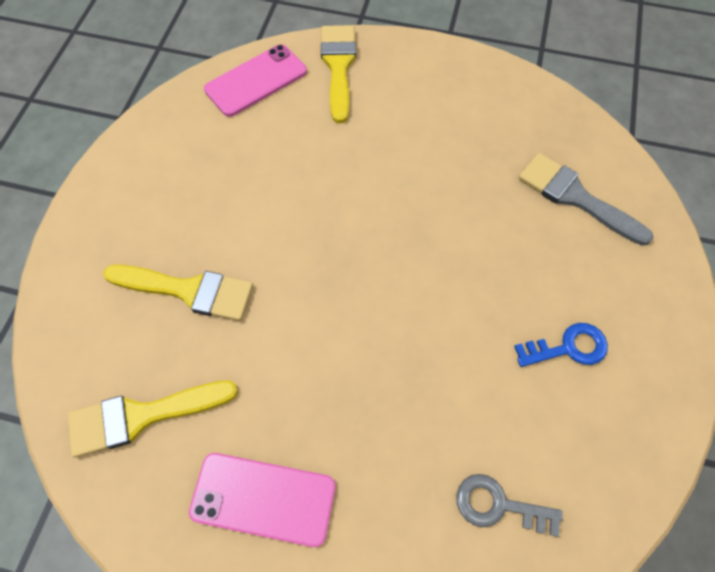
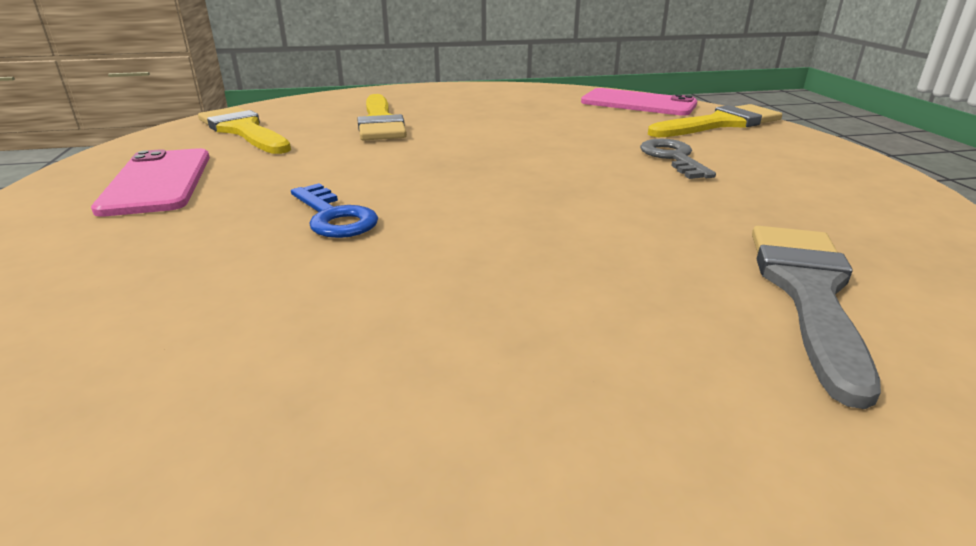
camera: 65 degrees right, 35 degrees down
grey key [456,474,563,537] -> grey key moved to [640,139,716,179]
blue key [514,323,608,367] -> blue key moved to [291,183,378,238]

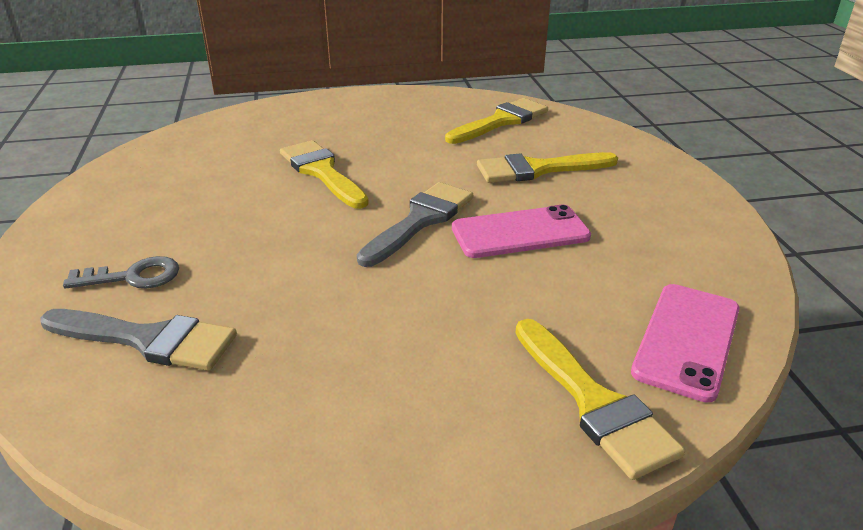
camera: 90 degrees right, 5 degrees up
pink phone [91,148,210,217] -> pink phone moved to [452,205,591,258]
blue key [291,183,378,238] -> yellow brush [280,140,369,209]
grey key [640,139,716,179] -> grey key moved to [63,256,179,288]
none -> grey brush [357,182,473,267]

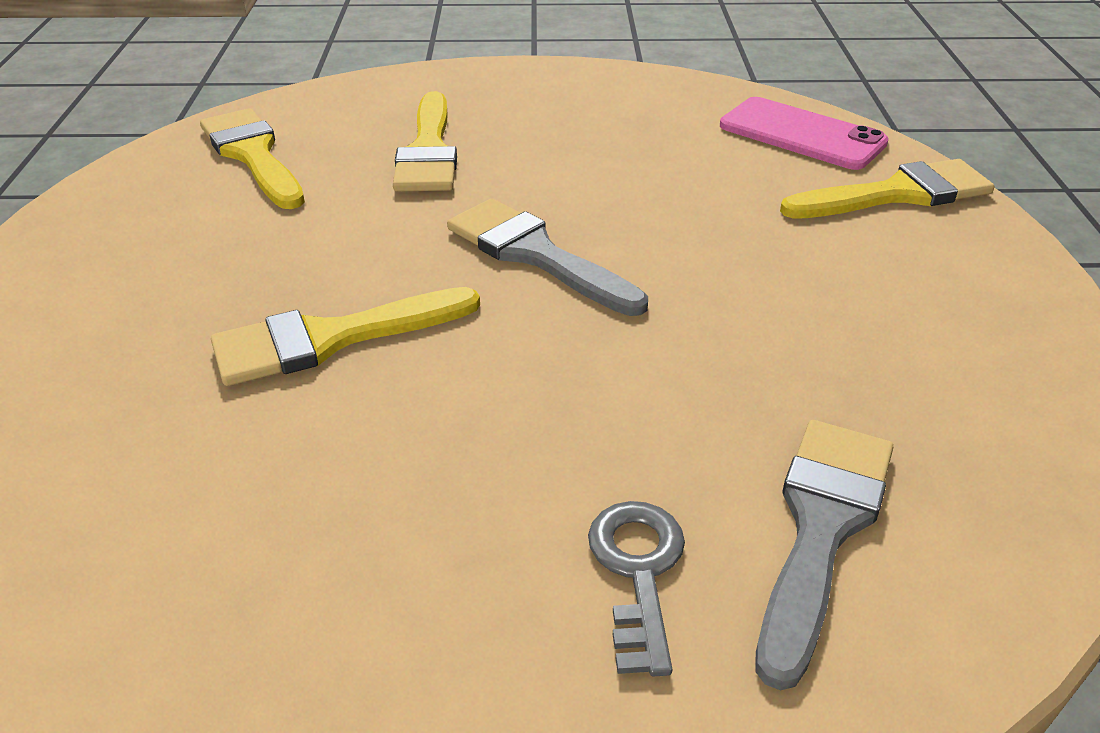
camera: 80 degrees left, 5 degrees up
pink phone [452,205,591,258] -> none

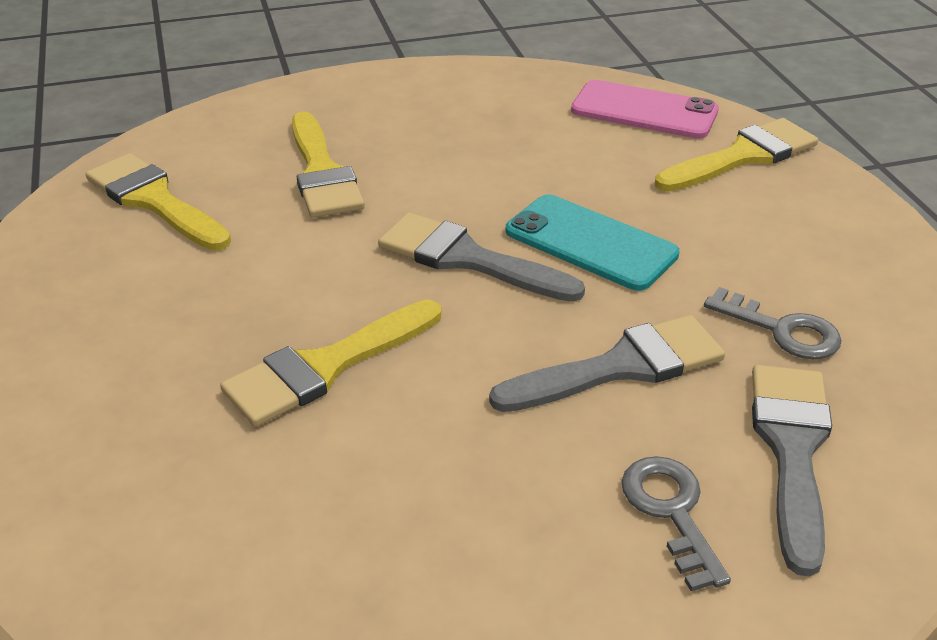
camera: 15 degrees left, 0 degrees up
none -> grey brush [489,315,725,412]
none -> turquoise phone [505,194,680,291]
none -> grey key [704,287,841,359]

